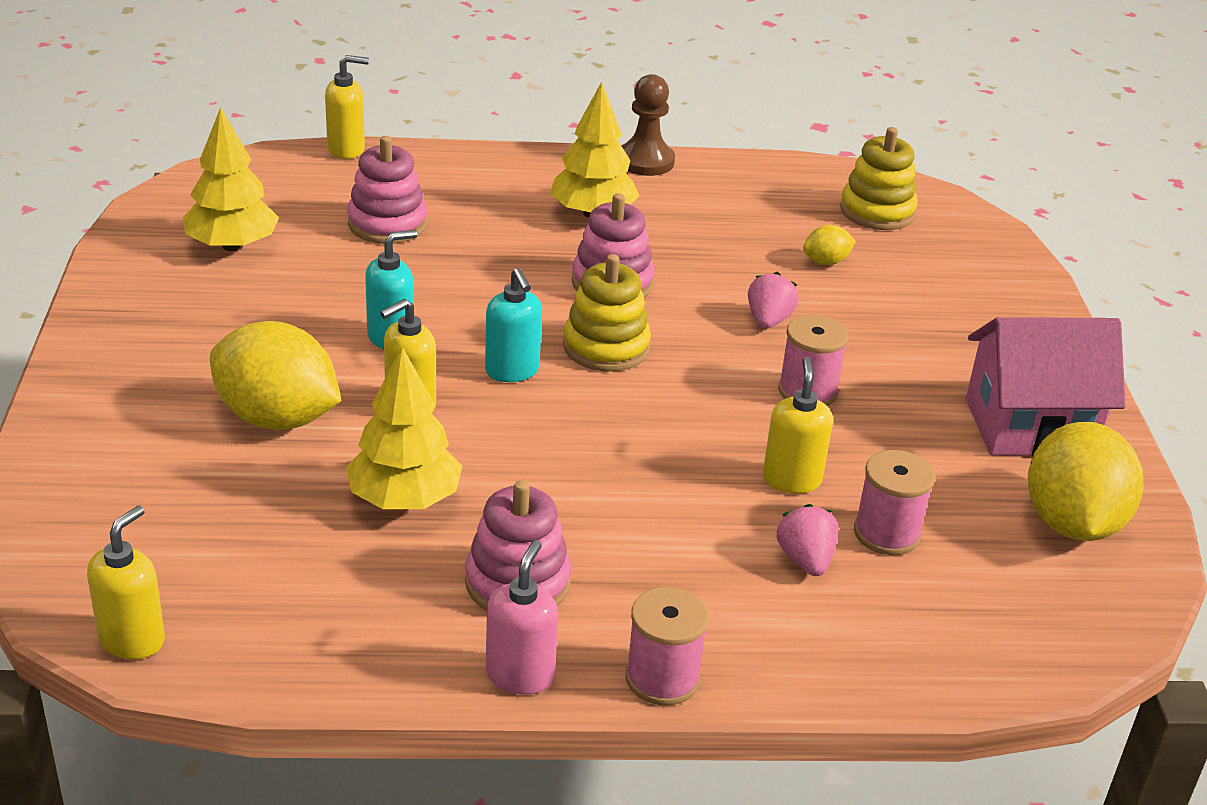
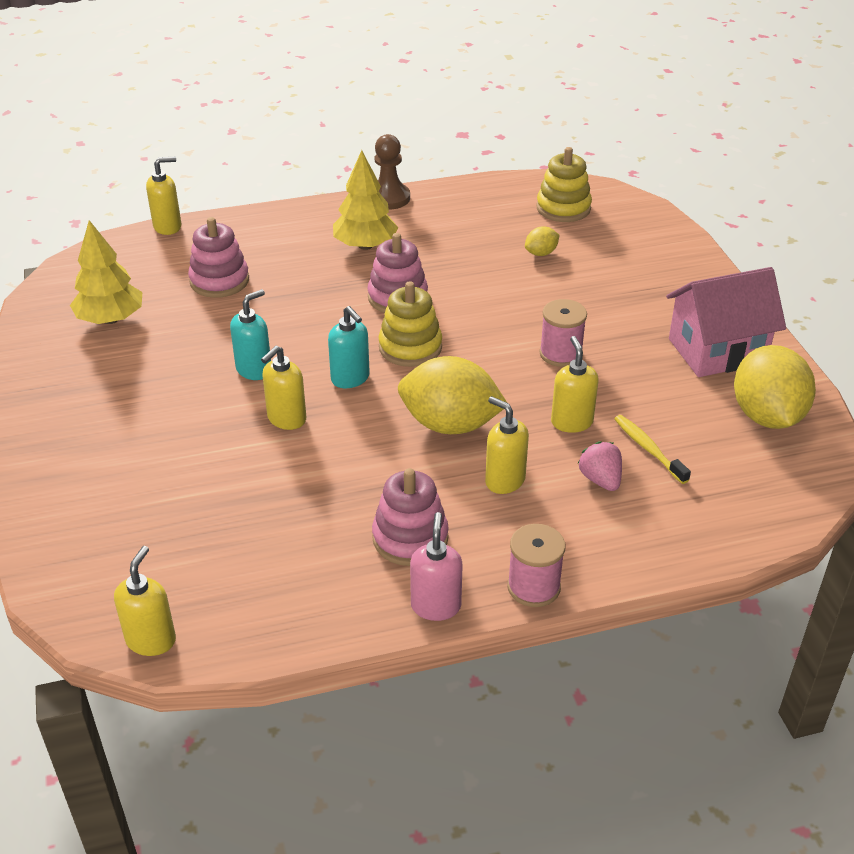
camera: 10 degrees left, 5 degrees up
yellow lemon [210,321,342,430] -> yellow lemon moved to [398,356,507,434]
yellow tree [346,347,462,509] -> none
pink strawberry [748,272,799,329] -> none
pink spool [854,450,935,555] -> yellow toothbrush [614,415,691,484]
none -> yellow soap dispenser [485,396,529,494]

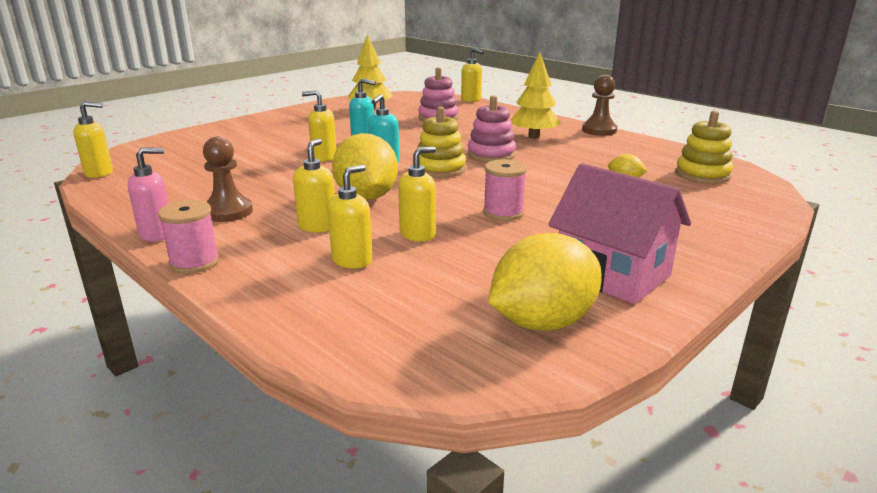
camera: 60 degrees right, 15 degrees down
pink stacking toy [372,468,449,566] -> brown pawn [203,137,253,222]
pink strawberry [578,441,622,491] -> yellow soap dispenser [327,165,372,269]
yellow toothbrush [614,415,691,484] -> none

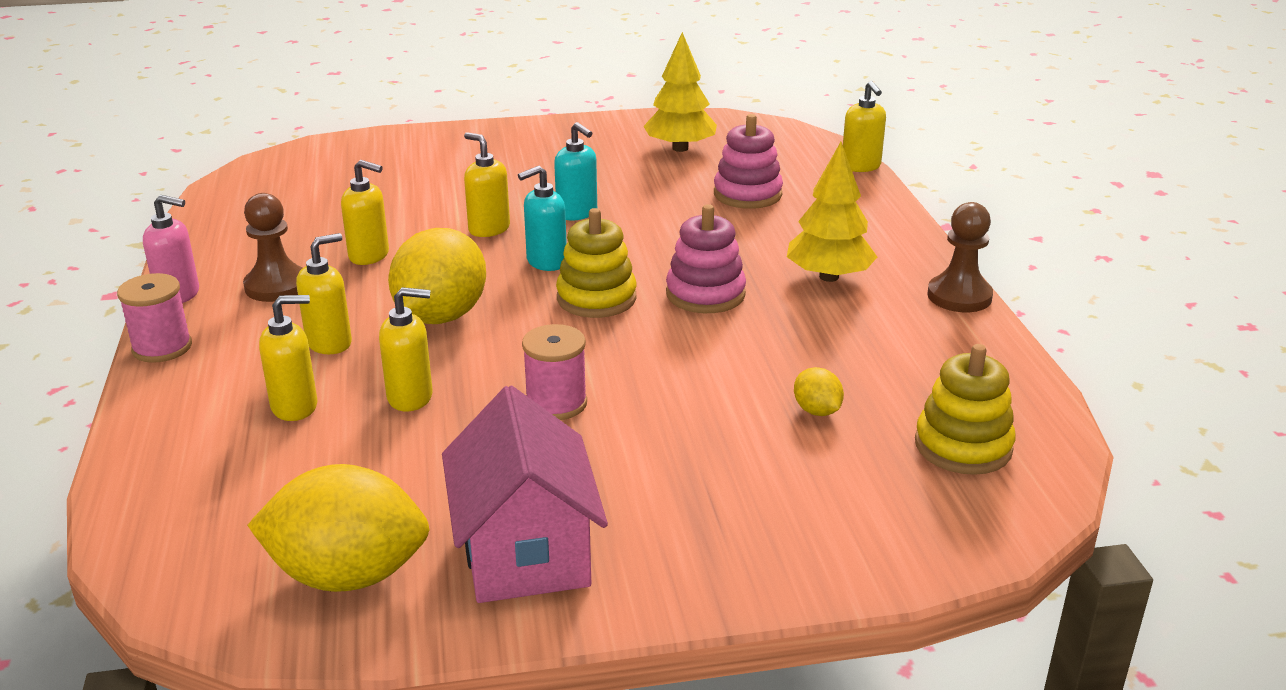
camera: 35 degrees right, 5 degrees up
yellow soap dispenser [73,102,113,178] -> yellow soap dispenser moved to [341,160,389,265]

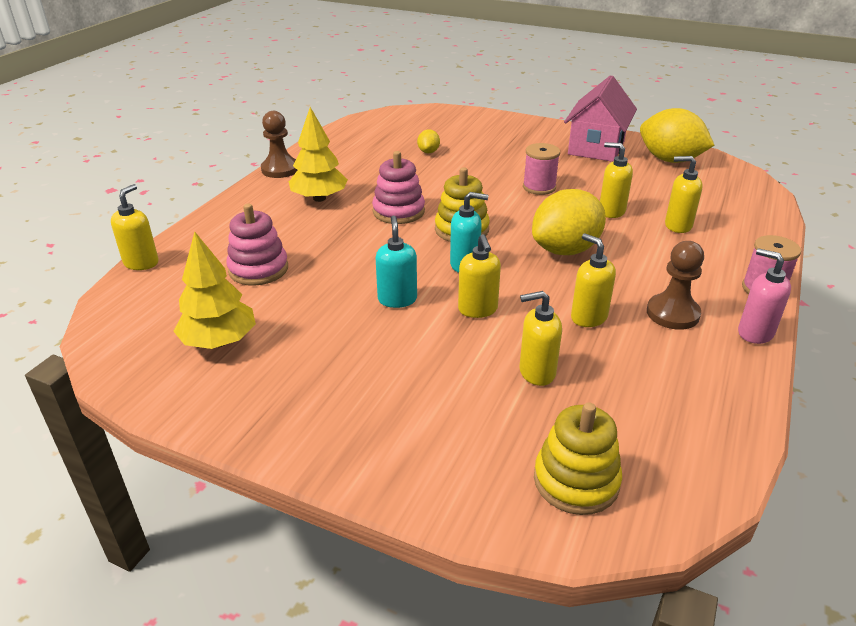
camera: 145 degrees left, 5 degrees up
yellow soap dispenser [296,233,352,354] -> yellow soap dispenser moved to [519,291,562,386]
yellow stacking toy [915,344,1016,475] -> yellow stacking toy moved to [534,402,622,515]

